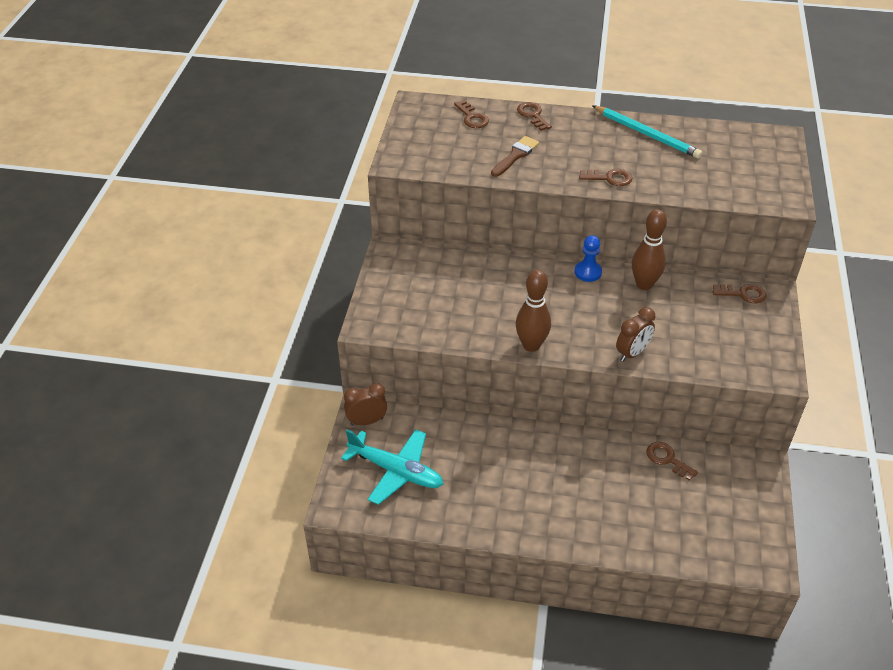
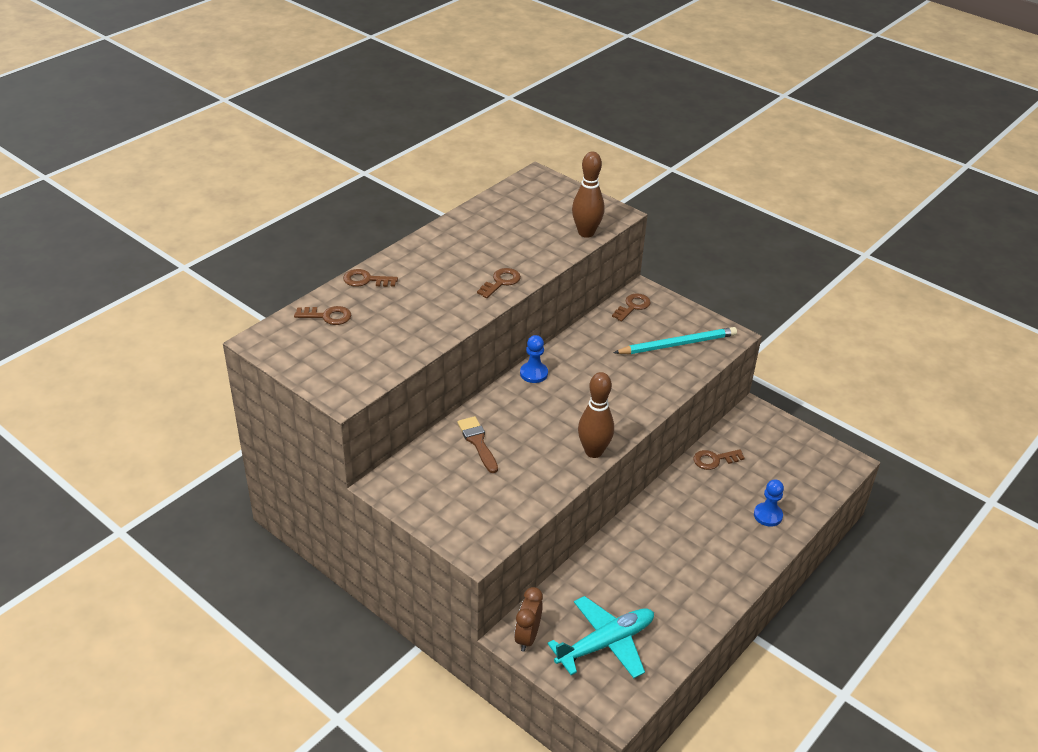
camera: 60 degrees left, 5 degrees down
brown brush [491,136,539,177] -> brown brush moved to [457,416,498,473]
turquoise pencil [592,105,702,159] -> turquoise pencil moved to [614,327,737,354]
brown clock [616,307,655,362] -> none
brown bowling pin [632,209,667,290] -> brown bowling pin moved to [572,151,604,238]
none -> blue pawn [754,479,784,527]

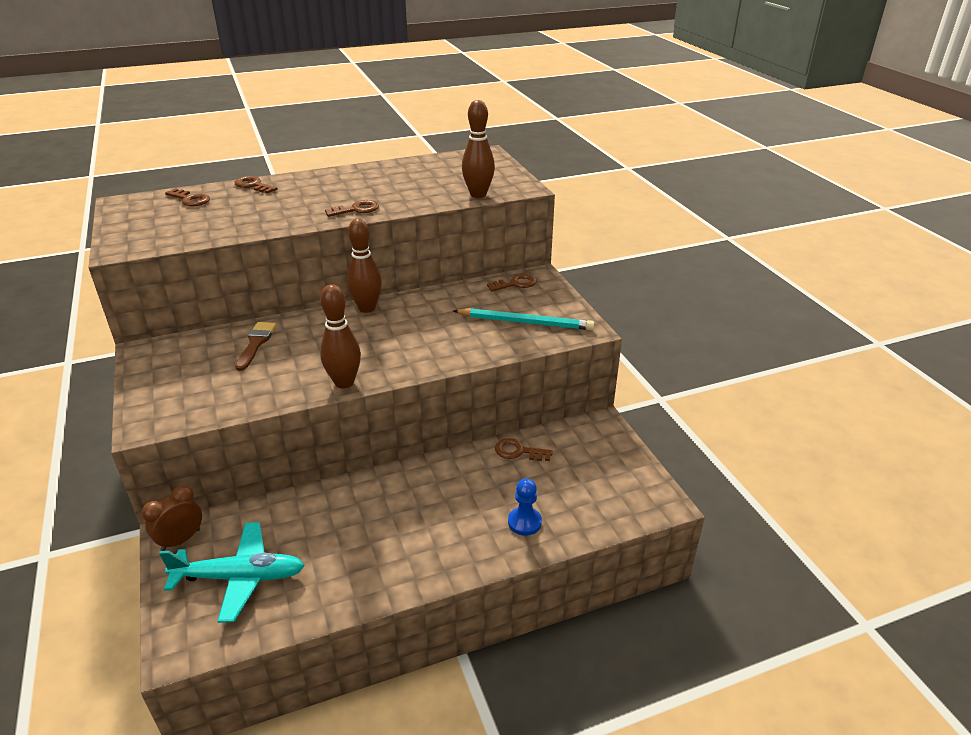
camera: 30 degrees right, 5 degrees down
blue pawn [520,335,548,383] -> brown bowling pin [347,219,382,313]

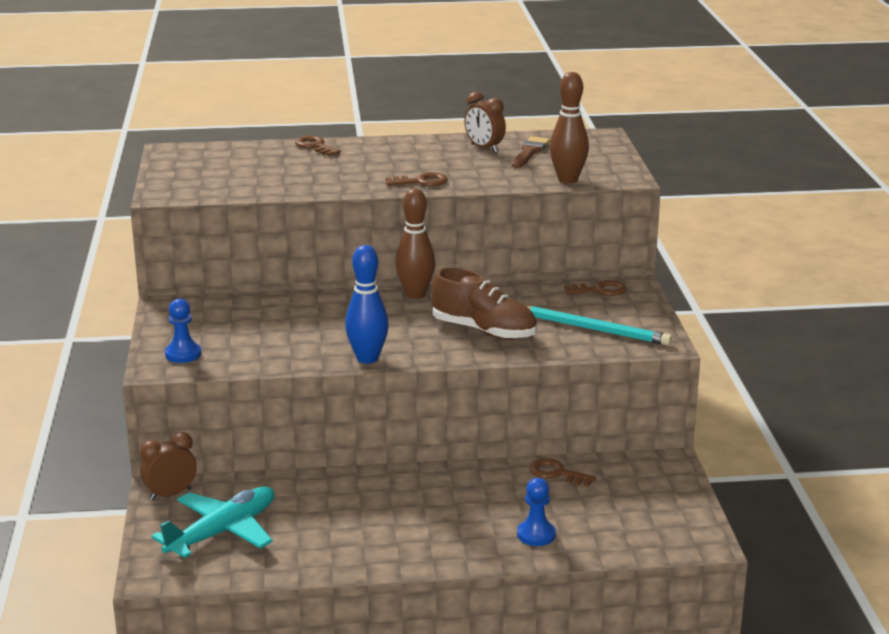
camera: 15 degrees right, 10 degrees down
turquoise plane [159,522,305,623] -> turquoise plane turned 60 degrees counterclockwise [151,487,275,558]
brown key [165,188,210,206] -> none
brown brush [235,322,276,371] -> brown brush moved to [512,136,550,168]
brown bowling pin [320,284,361,389] -> blue bowling pin [345,245,389,364]
none -> blue pawn [165,299,201,363]
none -> brown shoe [431,268,537,340]
none -> brown clock [464,92,506,153]

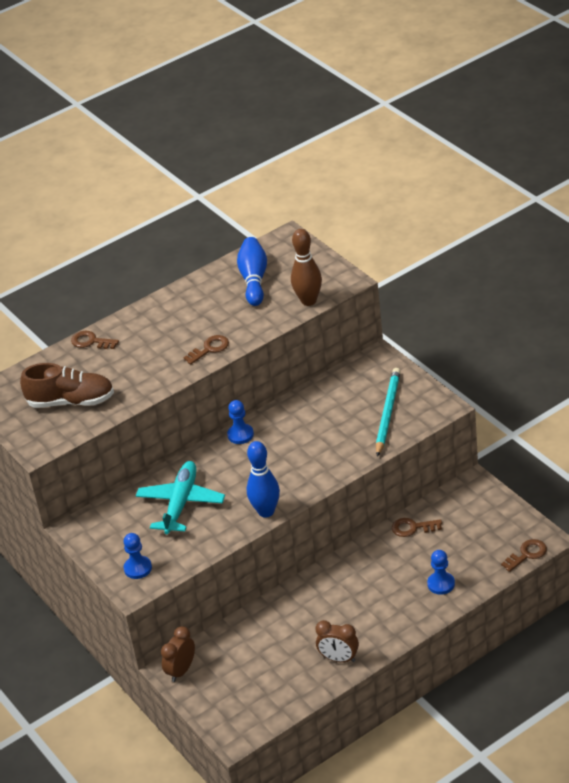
camera: 25 degrees left, 15 degrees up
turquoise plane [151,487,275,558] -> turquoise plane moved to [136,461,225,534]
brown bowling pin [395,188,435,299] -> blue pawn [227,400,254,444]
brown shoe [431,268,537,340] -> brown shoe moved to [20,363,114,408]
brown clock [464,92,506,153] -> brown clock moved to [315,620,359,662]
brown brush [512,136,550,168] -> blue bowling pin [237,237,267,306]
turquoise pencil [526,306,672,346] -> turquoise pencil turned 75 degrees counterclockwise [376,368,401,457]
brown key [564,280,627,296] -> brown key moved to [501,539,547,572]

